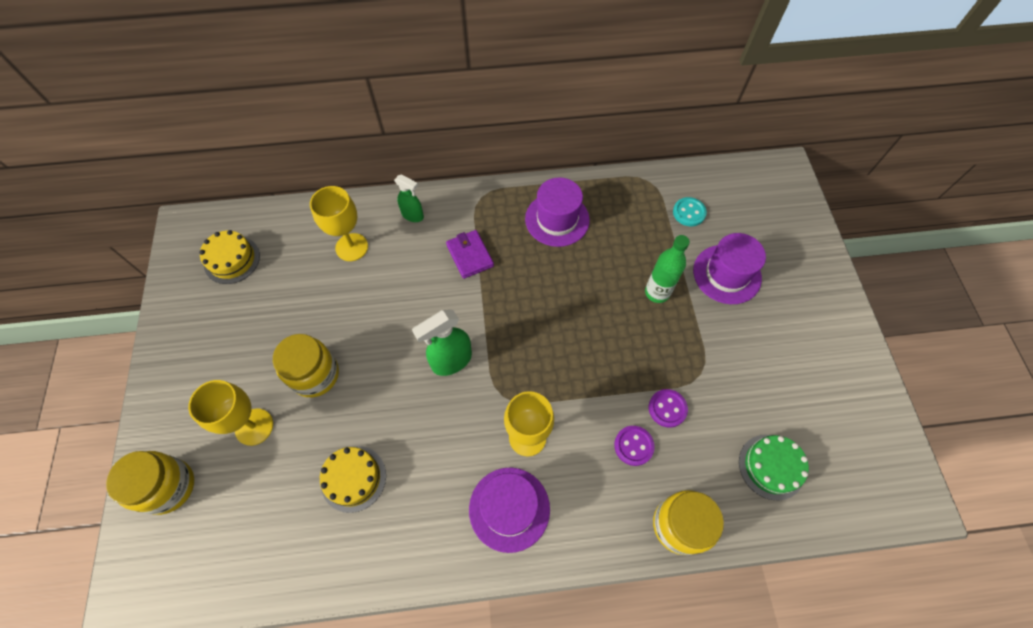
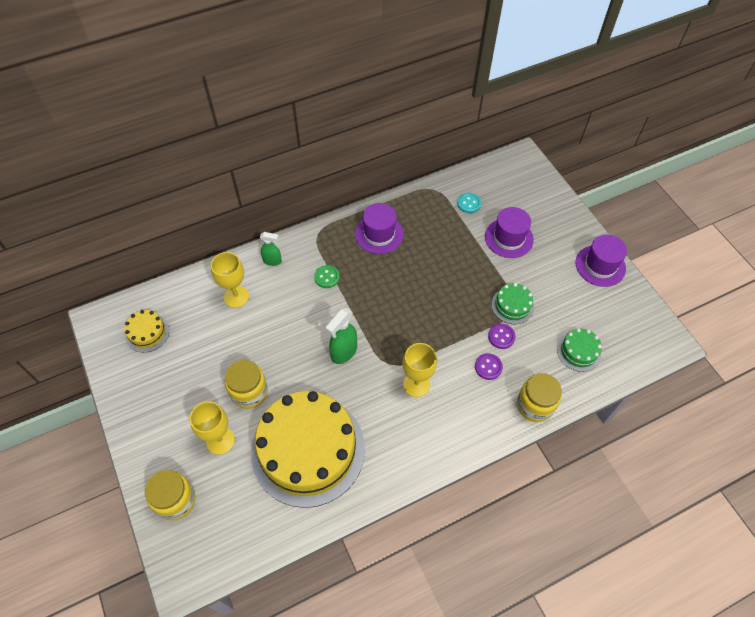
camera: 20 degrees left, 5 degrees down
yellow cake [320,446,386,513] -> yellow cake [251,391,365,508], size x2.38
purple wallet [446,230,494,279] -> green button [314,265,340,288]
purple hat [469,468,550,553] -> purple hat moved to [575,235,627,287]
green bottle [645,235,690,303] -> none
none -> green cake [491,283,534,324]

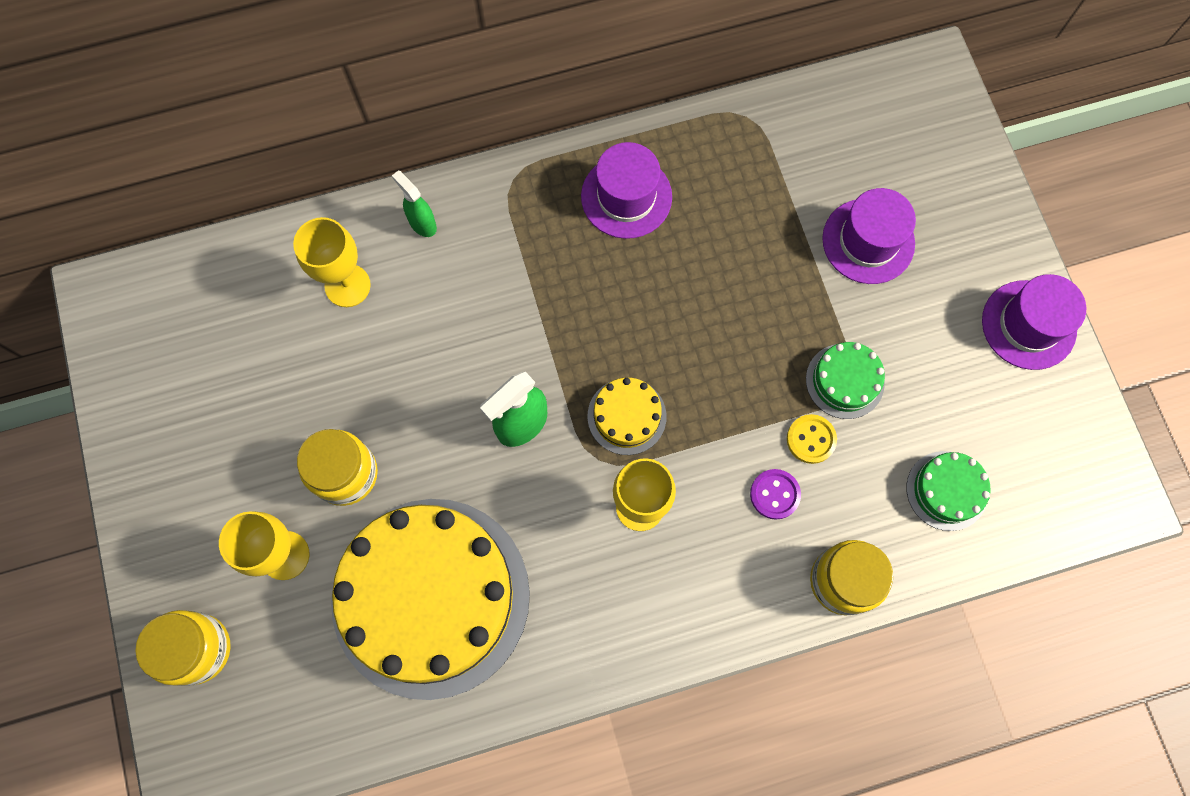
camera: 10 degrees right, 15 degrees up
yellow cake [124,310,169,352] -> yellow cake moved to [587,377,667,455]
green spray bottle [260,232,282,266] -> green spray bottle turned 150 degrees counterclockwise [392,170,437,237]
green button [314,265,340,288] -> none
turquoise button [457,193,481,213] -> none
purple button [488,324,516,349] -> yellow button [787,414,837,464]

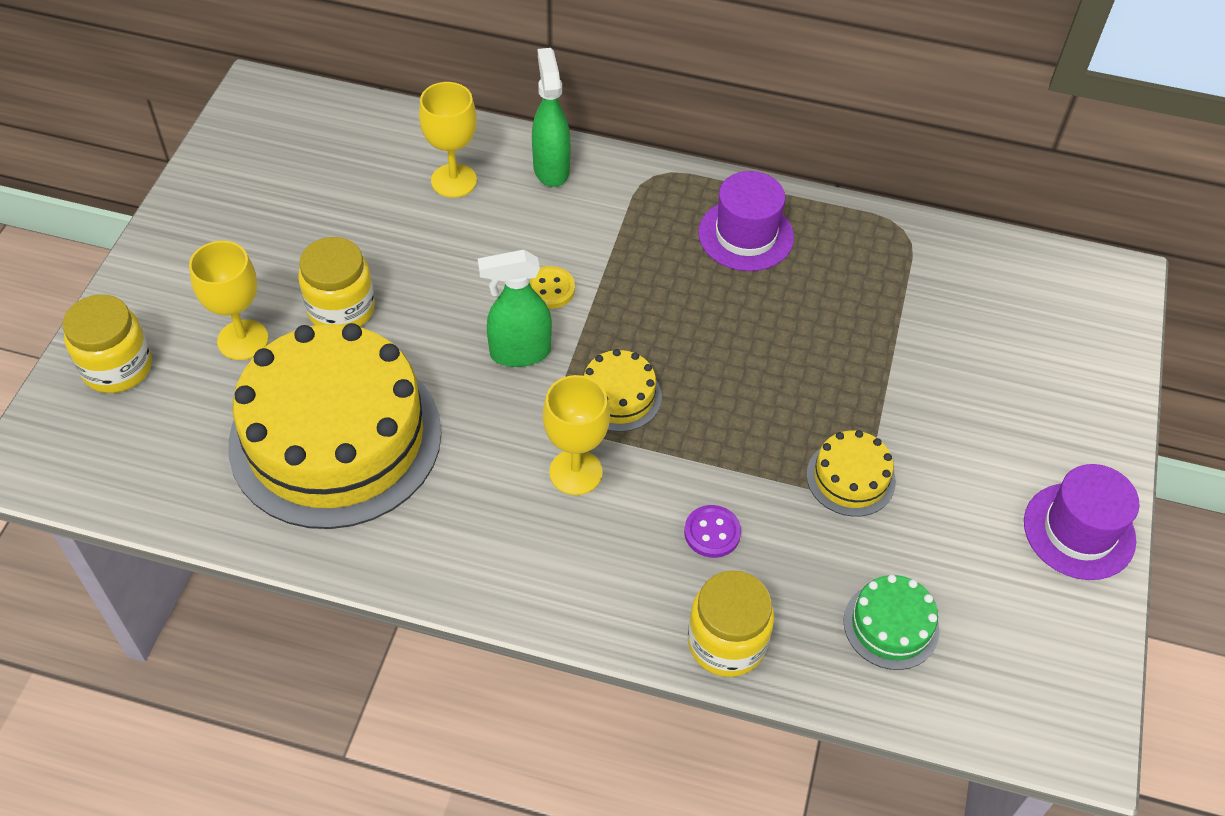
camera: 30 degrees right, 20 degrees down
green spray bottle [392,170,437,237] -> green spray bottle [532,48,571,187], size x1.57
yellow button [787,414,837,464] -> yellow button moved to [530,266,575,309]
green cake [806,342,885,419] -> yellow cake [806,430,896,517]
purple hat [822,188,916,284] -> none

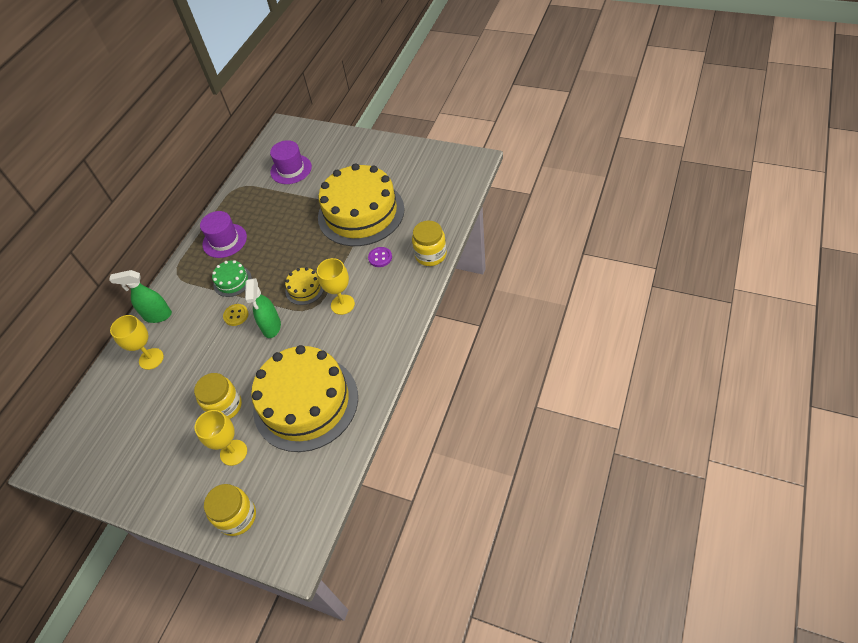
camera: 75 degrees left, 0 degrees up
yellow cake [806,430,896,517] -> yellow cake [318,163,405,246], size x2.38
green cake [843,575,940,670] -> green cake moved to [212,260,252,297]
purple hat [1024,464,1140,580] -> purple hat moved to [270,140,312,184]

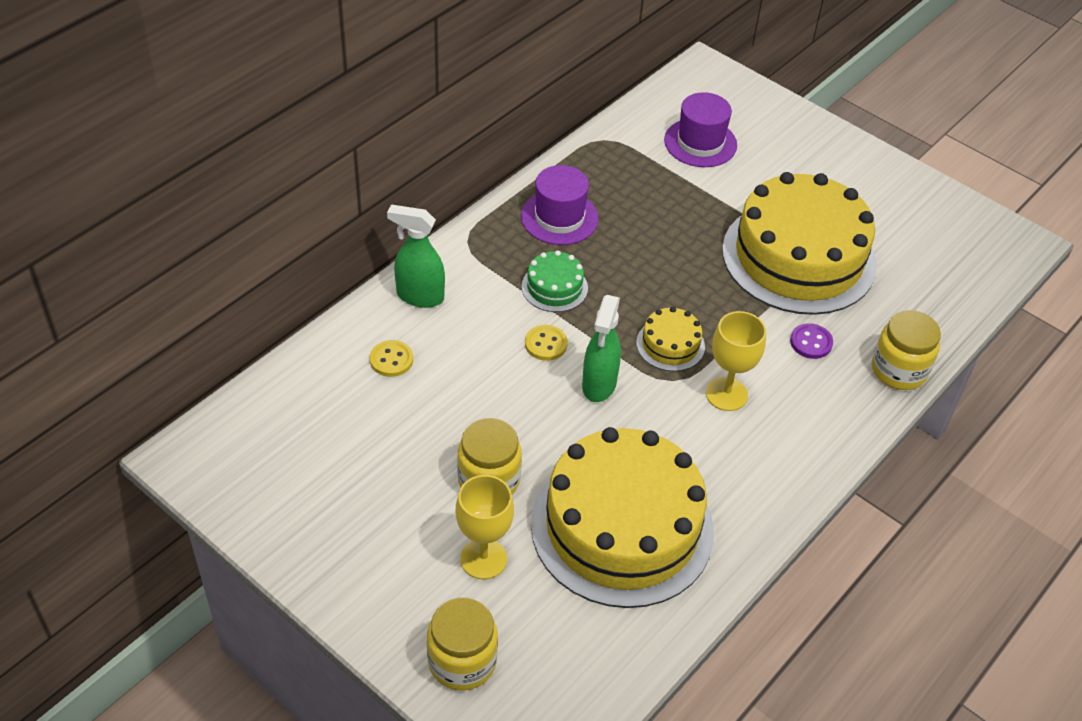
camera: 10 degrees right, 5 degrees down
yellow goblet [110,315,164,370] -> yellow button [370,340,413,377]

